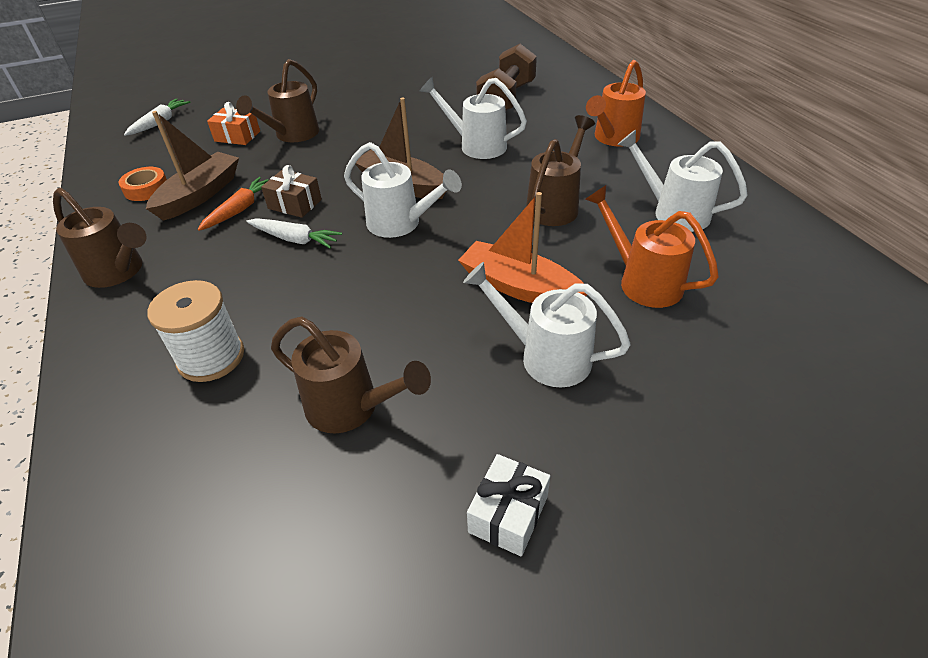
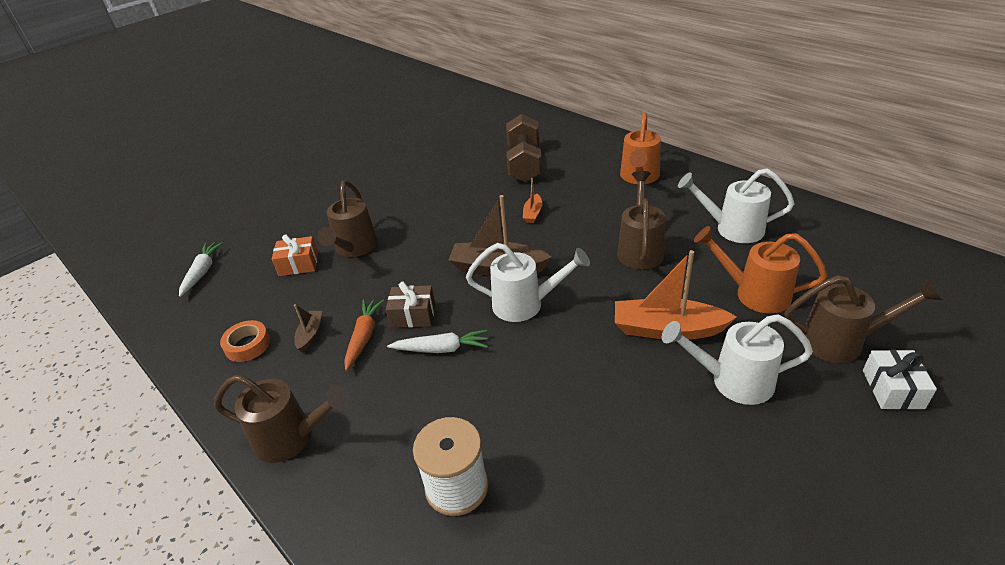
camera: 20 degrees left, 5 degrees down
brown boat [146,111,239,221] -> brown boat [294,304,322,352], size x0.49
brown watering can [271,316,431,433] -> brown watering can moved to [785,275,942,363]
white watering can [420,77,527,159] -> orange boat [523,178,542,223]
white gift [467,454,550,557] -> white gift moved to [863,350,937,410]

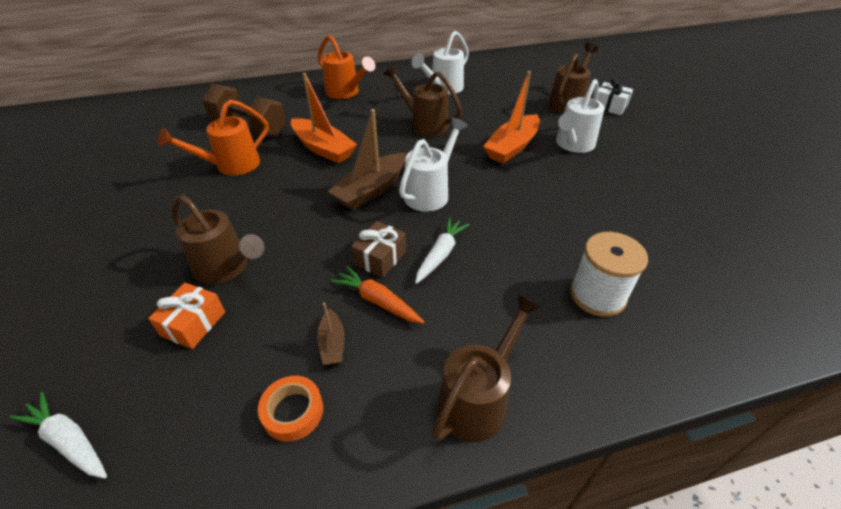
camera: 65 degrees left, 5 degrees up
brown boat [294,304,322,352] -> brown boat turned 135 degrees counterclockwise [317,302,345,365]
orange boat [523,178,542,223] -> orange boat [291,73,357,164], size x2.03
orange watering can [694,226,827,314] -> orange watering can moved to [158,99,269,176]

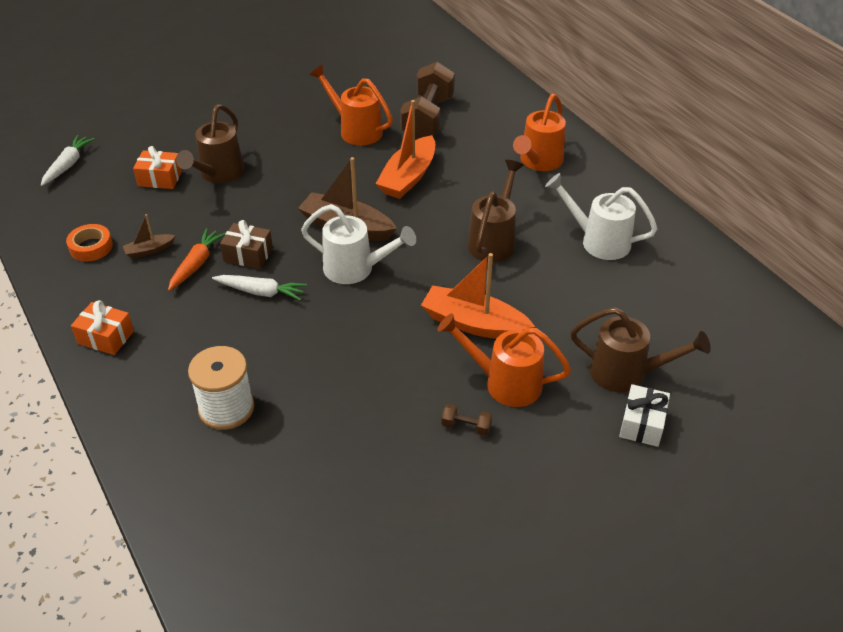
camera: 75 degrees right, 0 degrees up
brown watering can [432,294,542,442] -> orange gift [71,300,134,355]
white watering can [556,79,605,153] -> orange watering can [437,313,571,407]
none -> brown dumbbell [441,404,492,436]

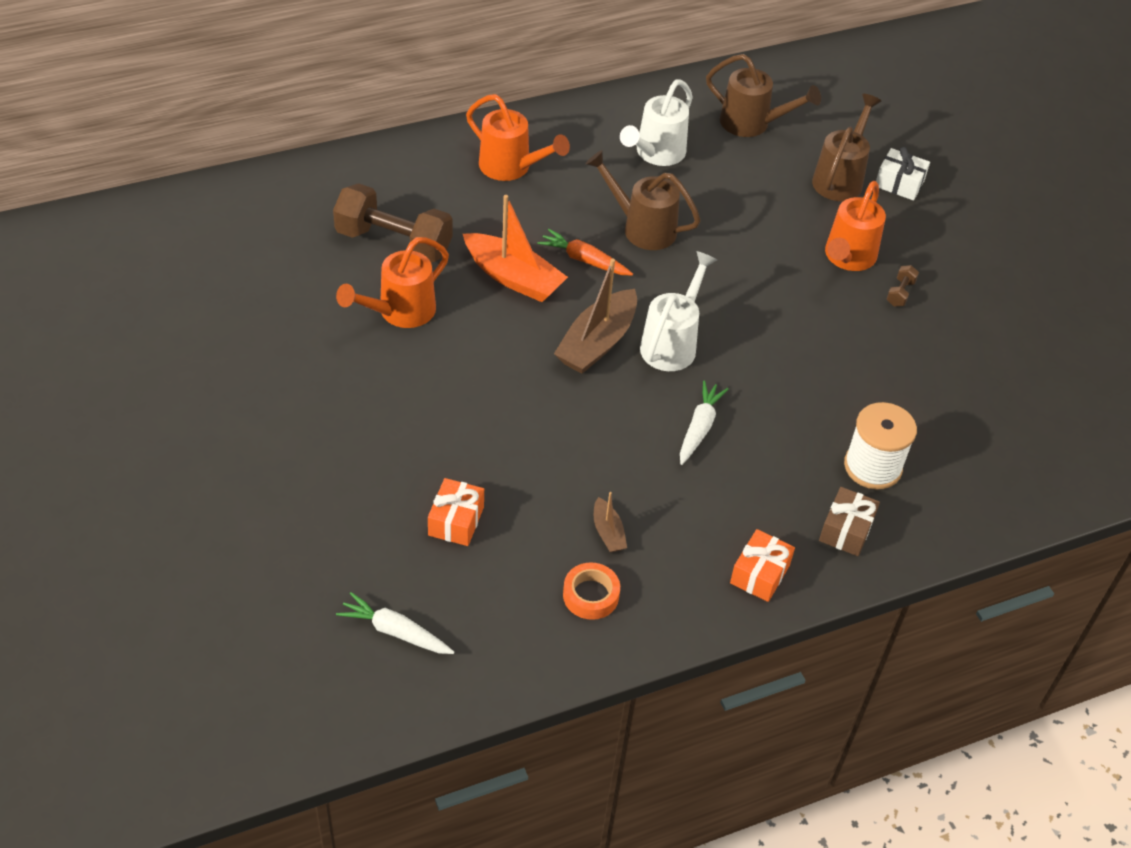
camera: 85 degrees left, 5 degrees up
orange carrot [168,228,225,291] -> orange carrot moved to [537,229,633,275]
brown watering can [176,105,244,183] -> brown watering can moved to [706,54,821,137]
brown gift [220,220,273,269] -> brown gift moved to [819,487,880,556]
orange boat [421,253,535,339] -> none

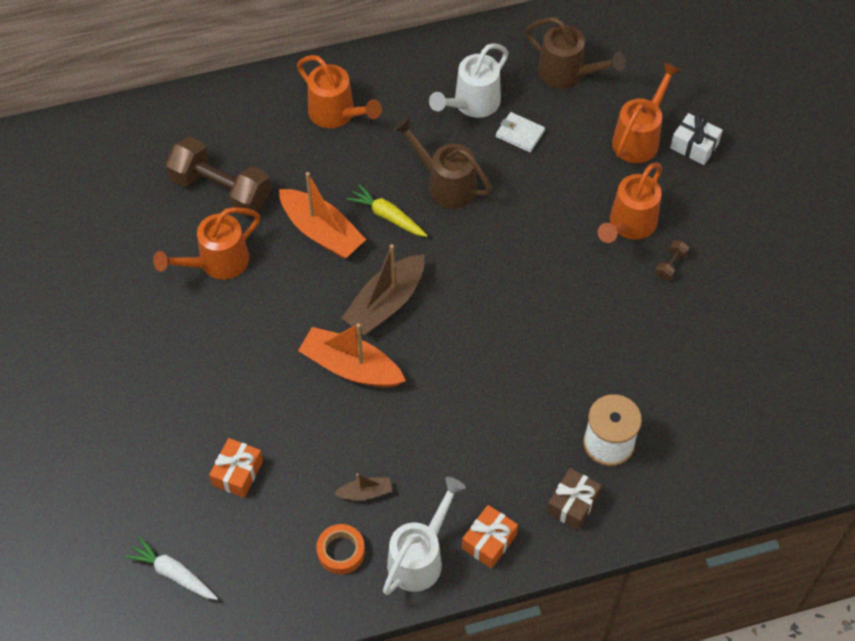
camera: 10 degrees right, 10 degrees up
orange carrot [537,229,633,275] -> yellow carrot [346,184,428,237]
brown boat [594,492,627,553] -> brown boat turned 90 degrees counterclockwise [334,473,392,500]
white watering can [640,251,717,371] -> white watering can moved to [383,477,466,595]
white carrot [680,381,728,465] -> none
brown watering can [812,94,881,201] -> orange watering can [612,62,681,163]
none -> orange boat [298,323,406,388]
none -> white wallet [496,112,545,152]

